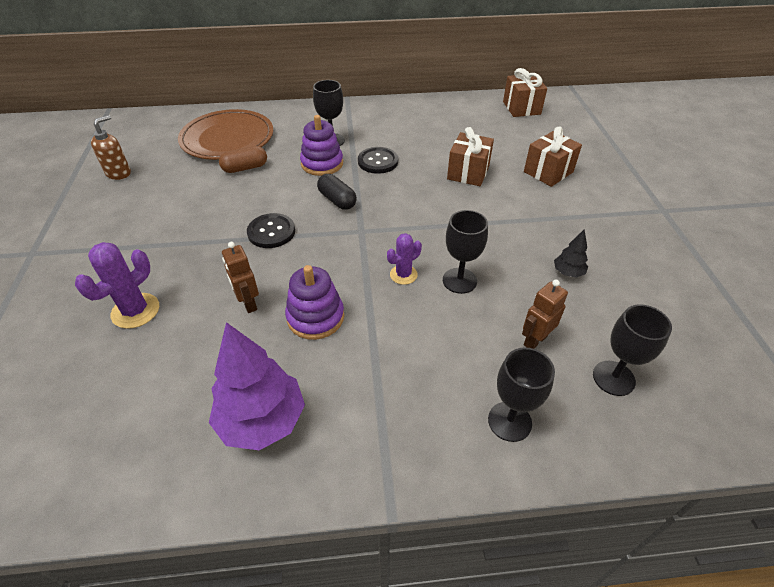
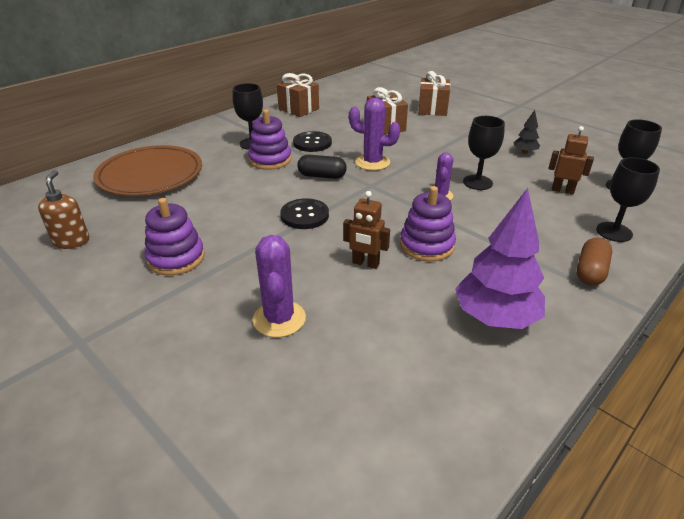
camera: 40 degrees left, 10 degrees down
brown capsule [219,146,267,173] -> brown capsule moved to [577,237,613,286]
brown gift [503,68,547,117] -> brown gift moved to [277,73,319,117]
brown robot [522,280,568,349] -> brown robot turned 105 degrees clockwise [548,126,594,194]
none -> purple stacking toy [145,198,205,276]
none -> purple cactus [349,98,400,170]

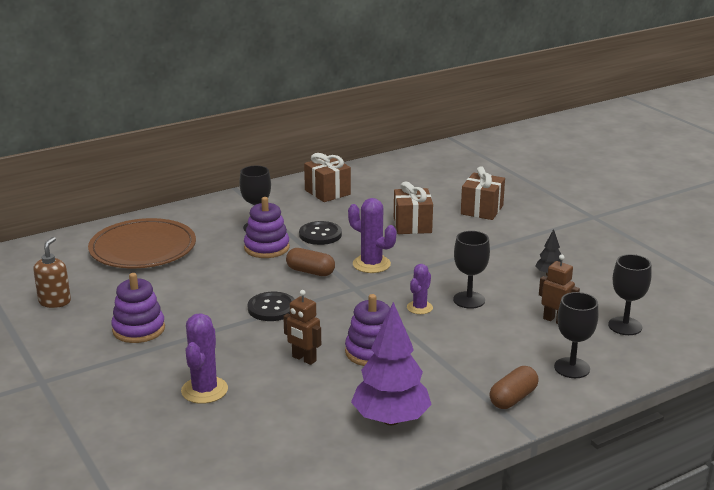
camera: 15 degrees right, 10 degrees down
black capsule [297,155,347,179] -> brown capsule [286,248,335,276]

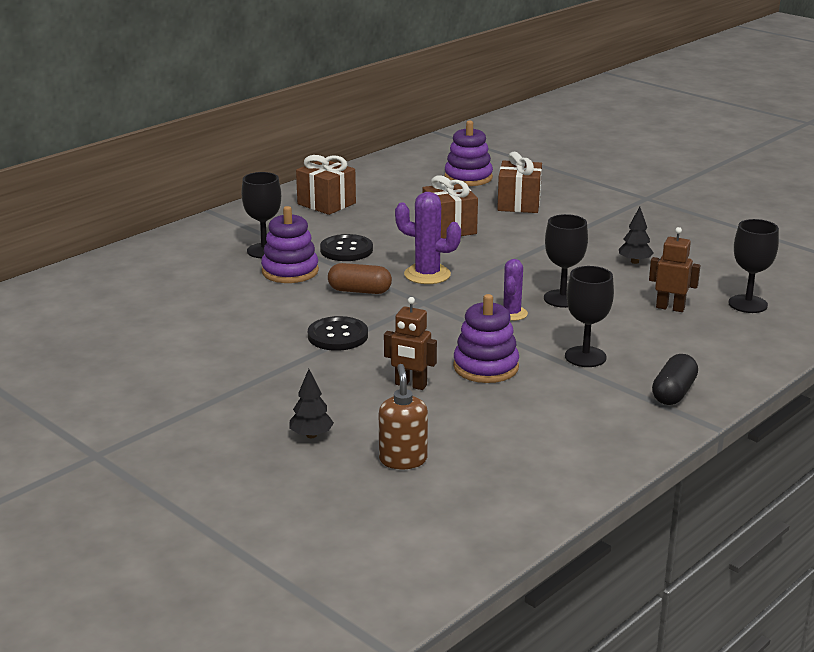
camera: 15 degrees left, 0 degrees up
brown soap dispenser [33,237,71,308] -> brown soap dispenser moved to [379,364,428,469]
brown plate [88,218,196,268] -> none
purple stacking toy [111,273,165,343] -> purple stacking toy moved to [444,121,493,186]
purple cactus [181,313,228,404] -> black tree [289,369,334,438]
purple tree [351,302,432,425] -> none
brown capsule [489,366,539,409] -> black capsule [652,354,698,405]
black goblet [554,292,599,378] -> black goblet moved to [565,266,614,367]

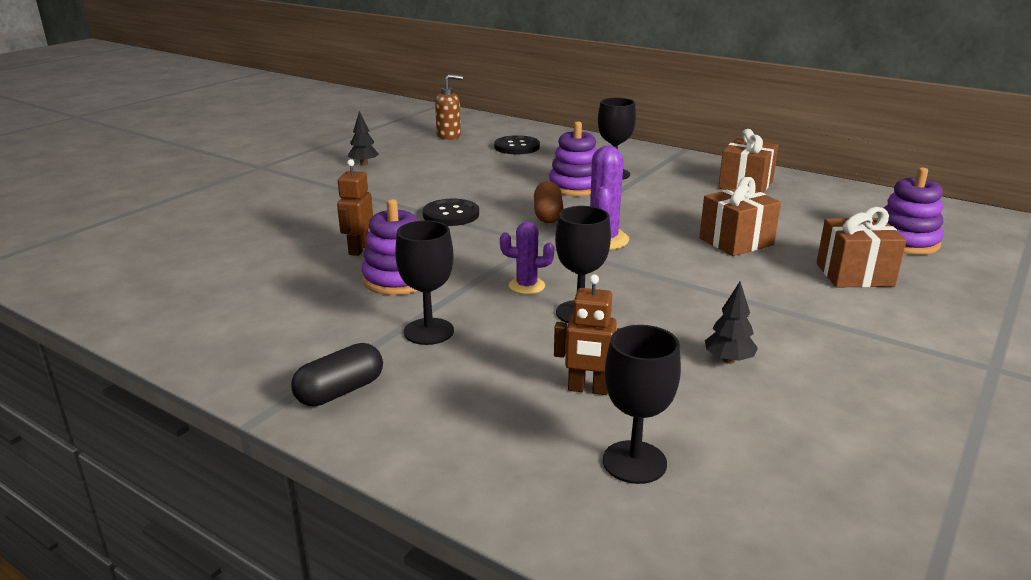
camera: 80 degrees right, 0 degrees up
black tree [289,369,334,438] -> black tree moved to [348,111,379,165]
black button [320,234,373,261] -> black button moved to [494,135,540,154]
brown soap dispenser [379,364,428,469] -> brown soap dispenser moved to [435,74,463,140]
brown robot [649,227,700,312] -> brown robot turned 90 degrees clockwise [554,274,620,395]
black capsule [652,354,698,405] -> black capsule turned 60 degrees counterclockwise [291,343,383,406]

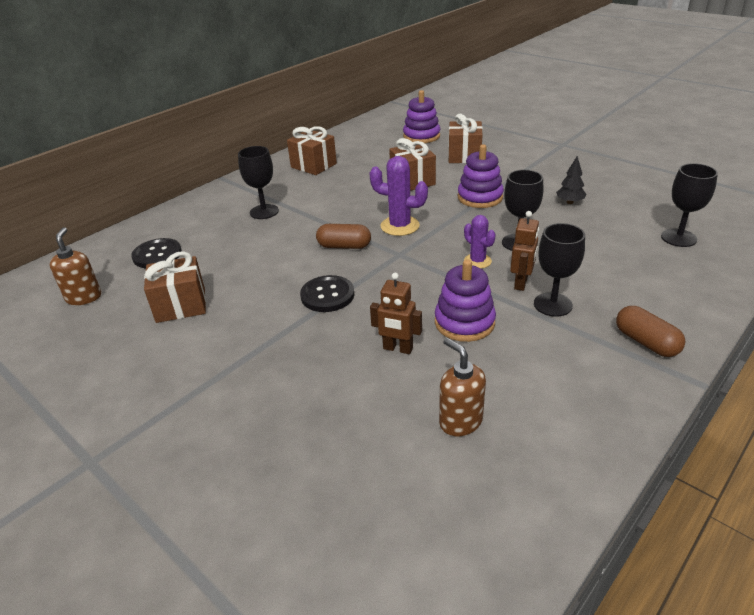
camera: 80 degrees left, 10 degrees up
black capsule [291,343,383,406] -> brown capsule [616,306,685,357]
black tree [348,111,379,165] -> none
purple cactus [500,221,554,294] -> purple cactus turned 45 degrees counterclockwise [464,215,496,269]
purple stacking toy [549,121,598,196] -> purple stacking toy moved to [458,145,504,208]
brown robot [554,274,620,395] -> brown robot moved to [510,211,539,291]
none -> brown gift [144,251,206,323]
none -> brown soap dispenser [439,338,486,436]

